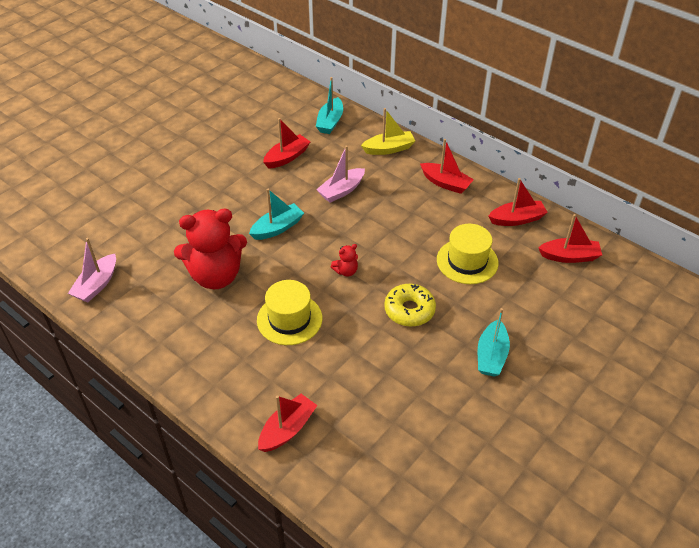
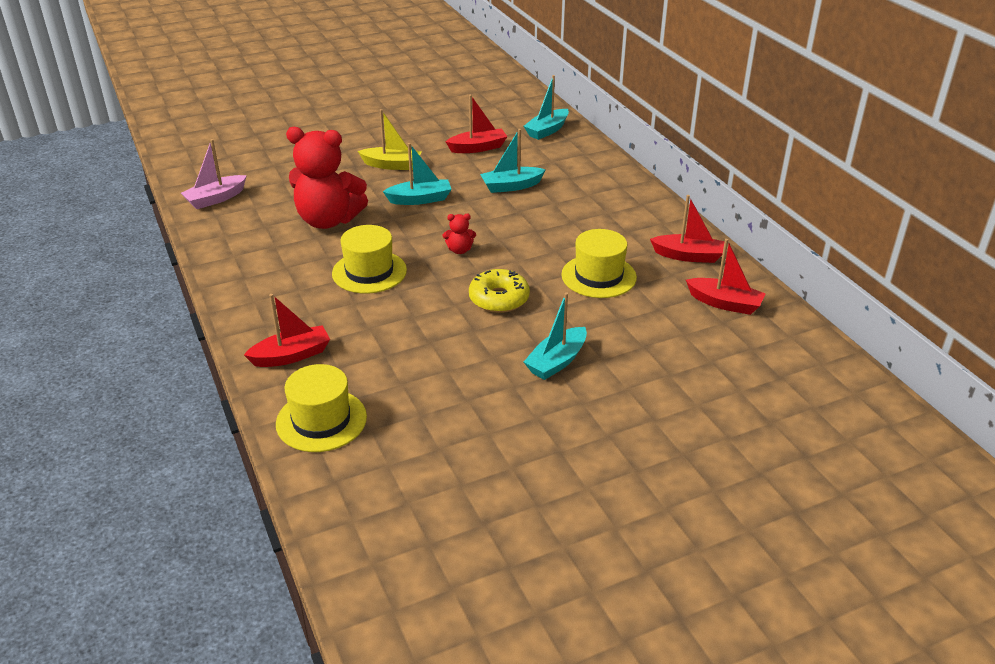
camera: 25 degrees right, 10 degrees down
pink boat [316,146,365,203] -> turquoise boat [480,129,546,193]
yellow boat [361,108,415,155] -> yellow boat moved to [358,109,422,170]
red boat [420,139,474,194] -> none
none -> yellow hat [276,364,367,452]

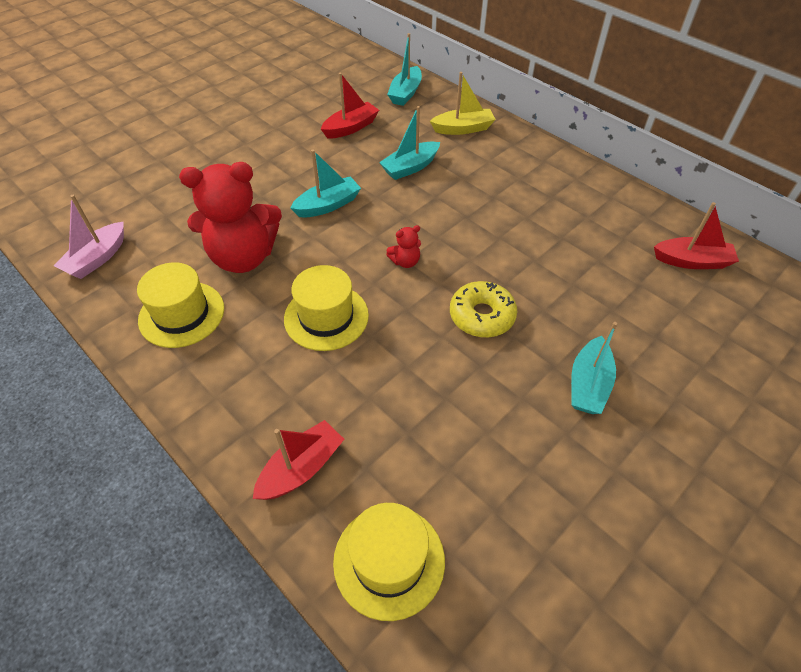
camera: 20 degrees left, 15 degrees up
yellow boat [358,109,422,170] -> yellow boat moved to [430,72,496,135]
yellow hat [561,229,637,298] -> yellow hat moved to [137,262,224,348]
red boat [650,195,725,263] -> none

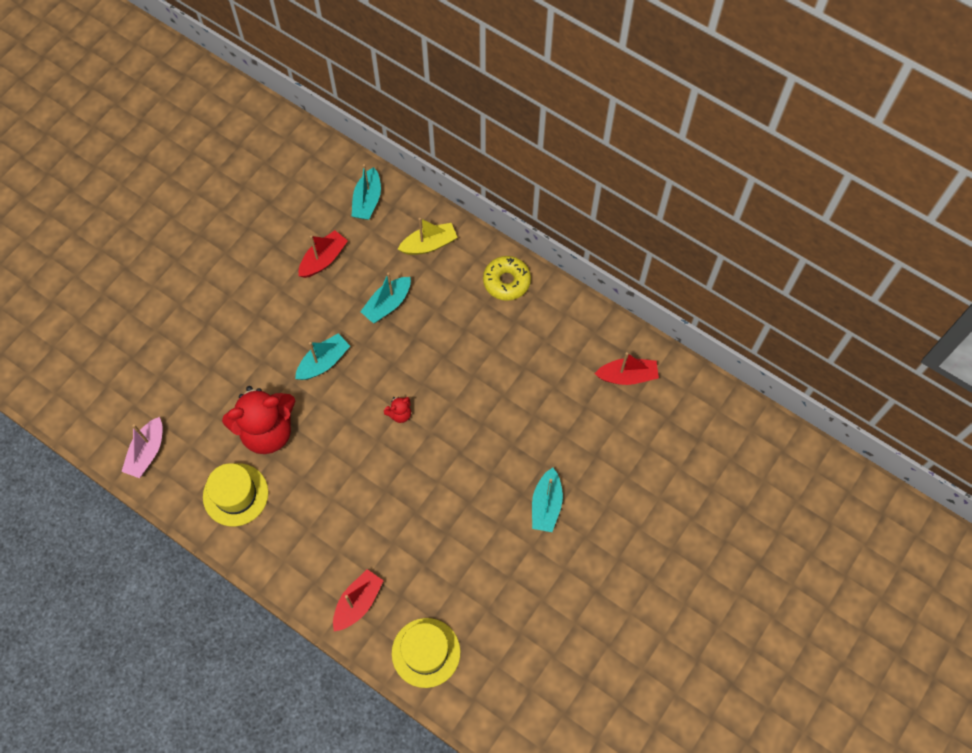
camera: 10 degrees left, 15 degrees up
yellow hat [284,265,369,351] -> none
yellow donut [450,281,517,338] -> yellow donut moved to [483,256,531,301]

